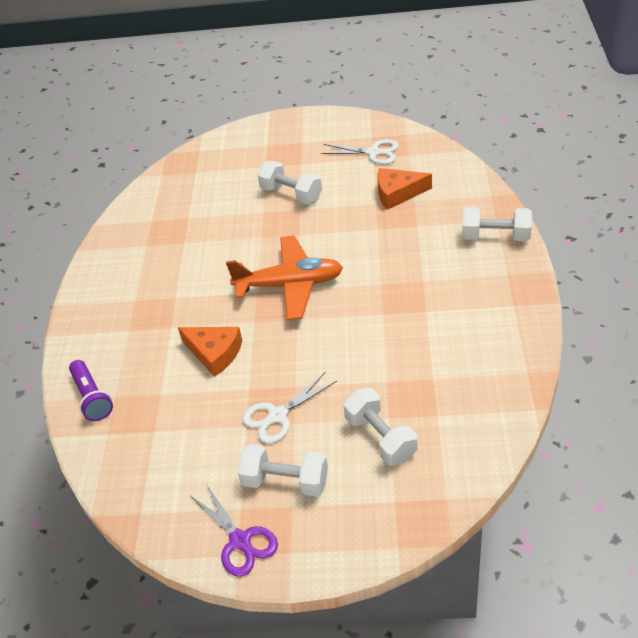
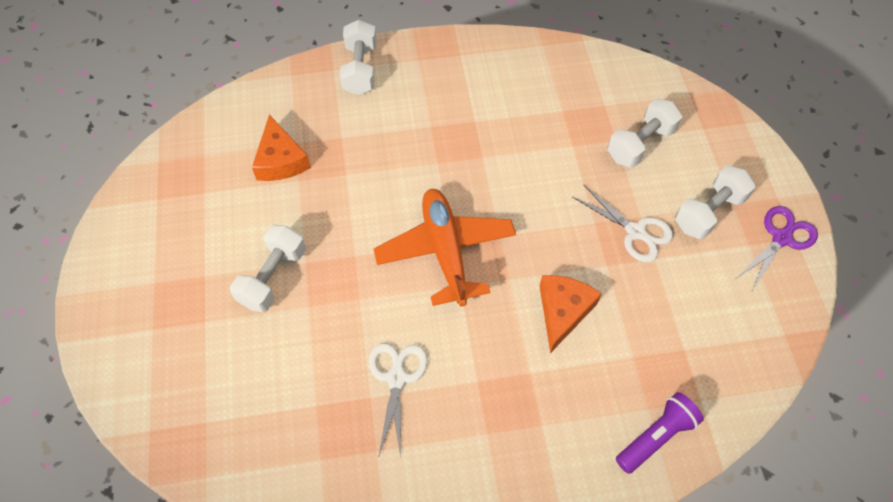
camera: 105 degrees left, 15 degrees up
white dumbbell [238,444,328,497] -> white dumbbell turned 45 degrees clockwise [675,165,756,239]
white scissors [320,139,399,165] -> white scissors moved to [369,343,428,458]

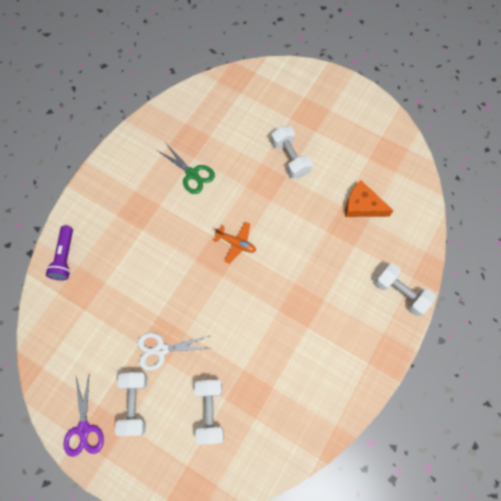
camera: 130 degrees right, 10 degrees up
white scissors [369,343,428,458] -> green scissors [157,144,215,194]
orange plane [374,189,516,307] -> orange plane [214,222,256,264], size x0.51
orange cheese [540,275,602,353] -> none

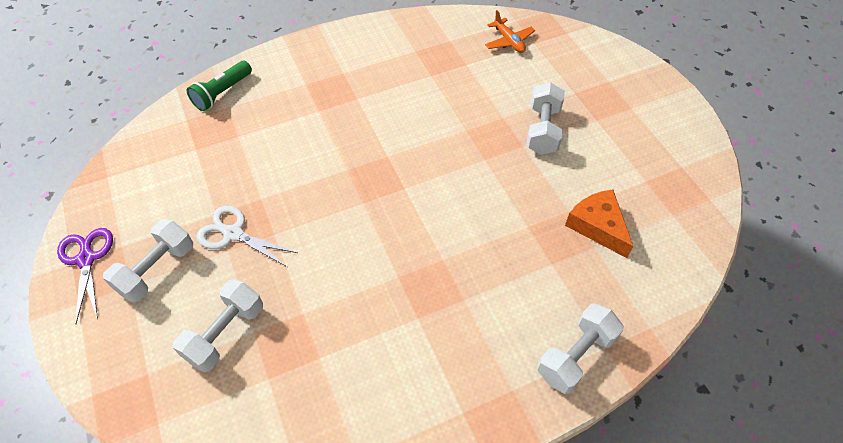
camera: 35 degrees right, 15 degrees down
purple flashlight [46,226,73,280] -> green flashlight [187,61,252,111]
purple scissors [63,376,104,457] -> purple scissors turned 135 degrees clockwise [57,228,113,323]
green scissors [157,144,215,194] -> none
orange plane [214,222,256,264] -> orange plane moved to [485,10,535,53]
white dumbbell [375,263,436,316] -> white dumbbell turned 60 degrees clockwise [537,304,624,394]

